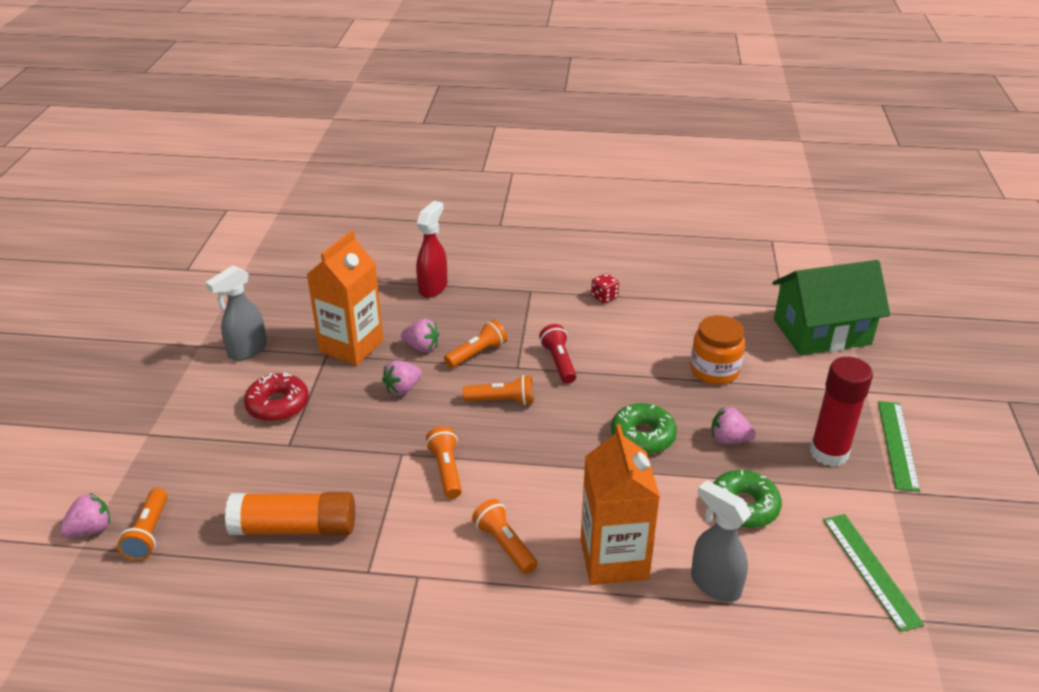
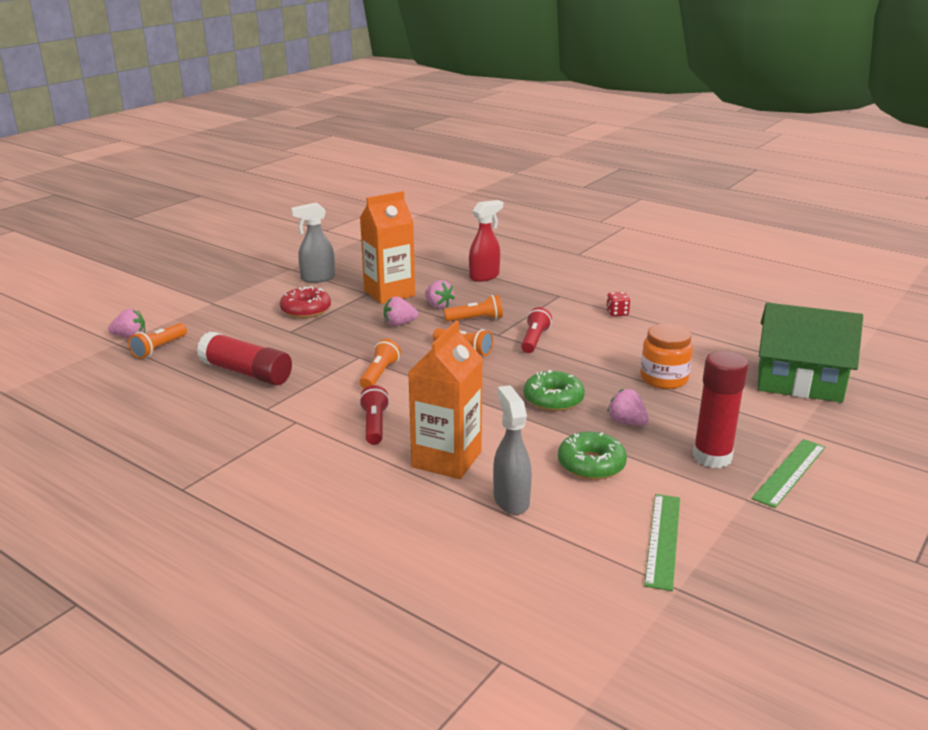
camera: 30 degrees right, 10 degrees down
orange glue stick [225,492,355,536] -> red glue stick [197,331,292,386]
orange flashlight [472,499,538,574] -> red flashlight [359,385,390,445]

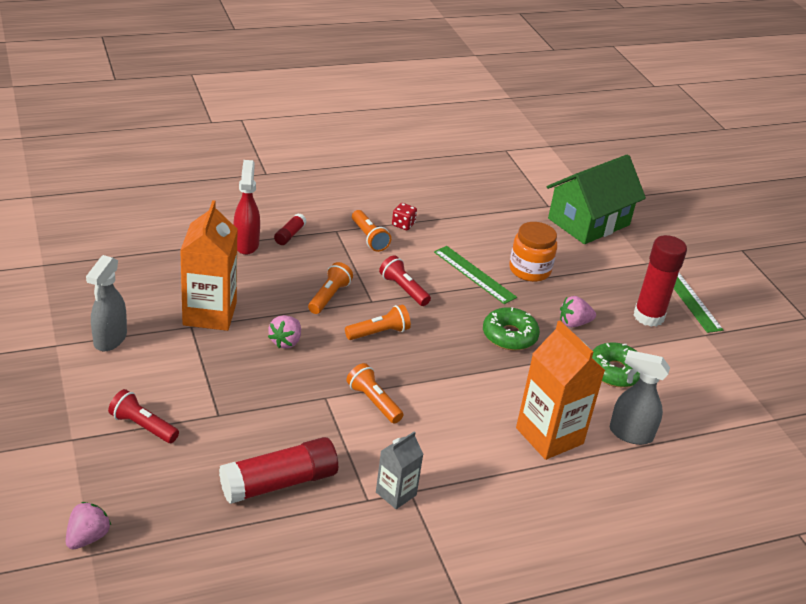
camera: 60 degrees left, 10 degrees up
orange flashlight [128,323,187,359] -> orange flashlight moved to [352,210,391,252]
red donut [280,286,331,318] -> none
red flashlight [359,385,390,445] -> red flashlight moved to [108,389,179,443]
pink strawberry [425,280,455,309] -> none
green ruler [644,494,680,591] -> green ruler moved to [434,246,517,304]
none -> red glue stick [274,213,306,245]
none -> grey carton [376,431,423,509]

